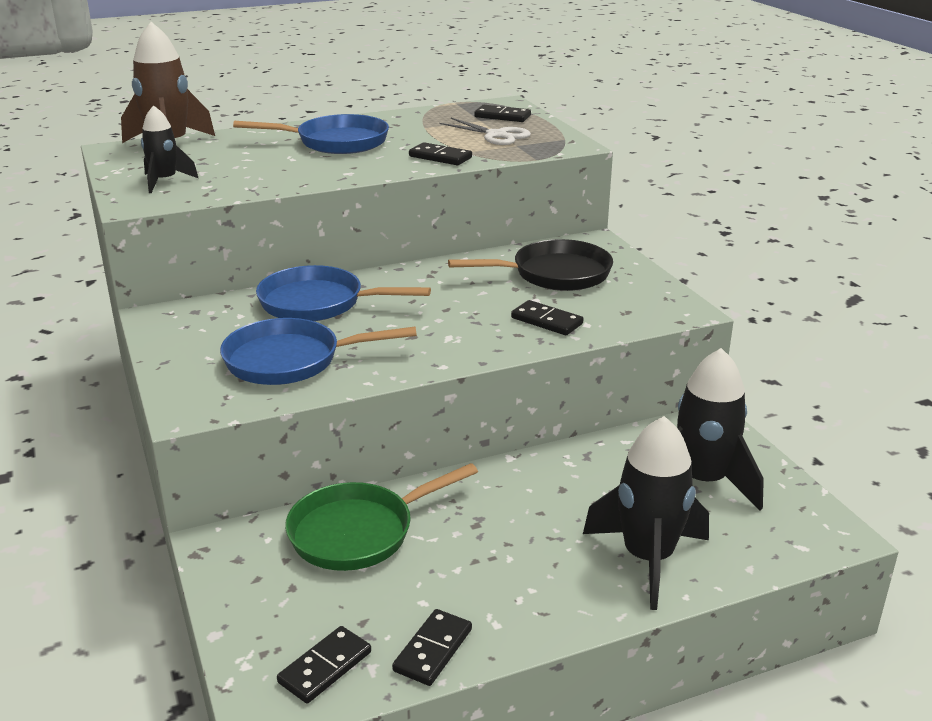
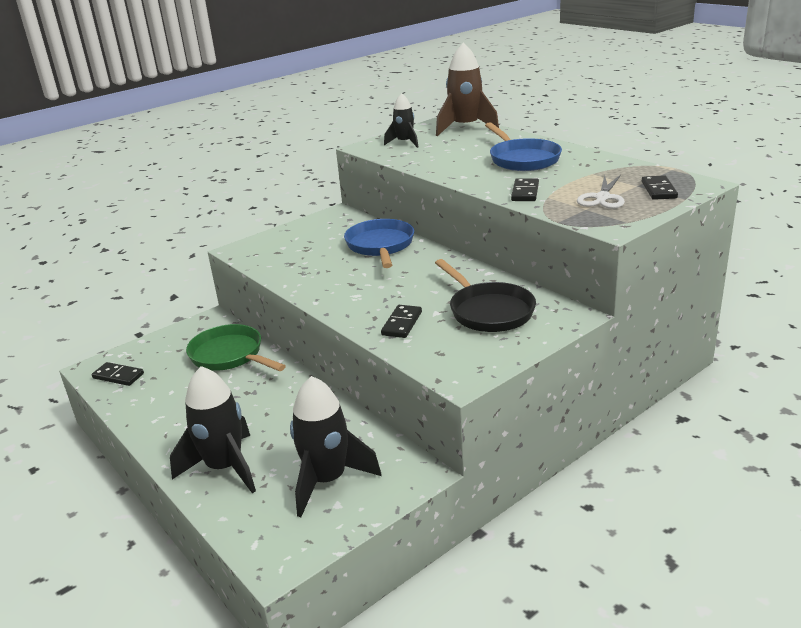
camera: 75 degrees right, 0 degrees up
blue pan [220,318,417,385] -> none
black domino [392,609,472,686] -> none

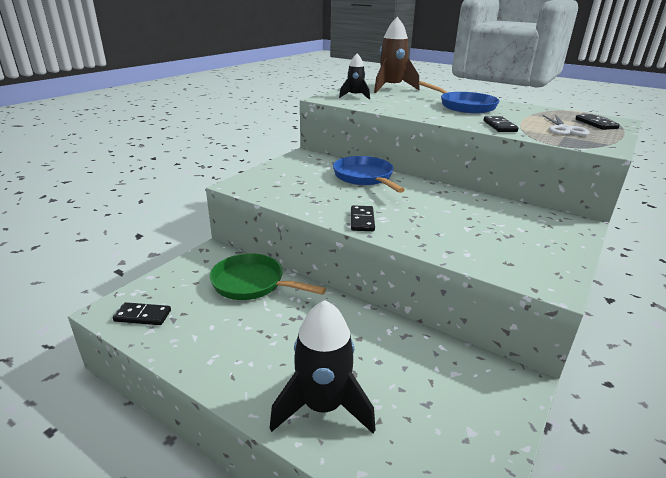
camera: 20 degrees left, 0 degrees up
black rocket [290,376,382,517] -> none
black domino [381,305,422,338] -> black domino moved to [351,205,375,231]
black pan [435,259,536,332] -> none

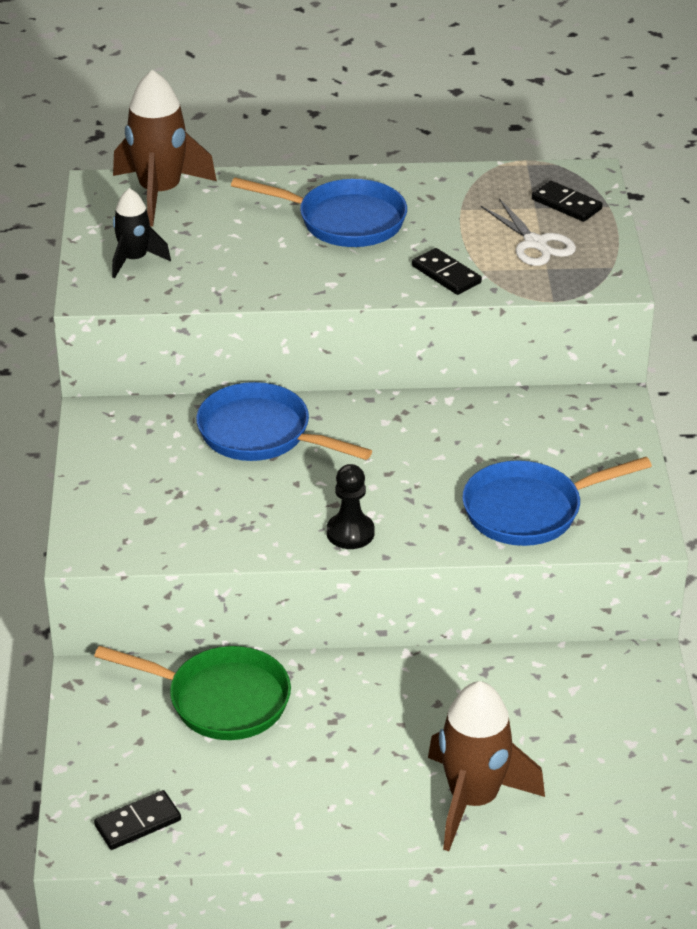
camera: 35 degrees left, 10 degrees up
green pan [209,253,326,300] -> green pan turned 150 degrees counterclockwise [94,646,291,740]
black rocket [270,300,375,434] -> brown rocket [428,681,545,851]
black domino [351,205,375,231] -> black pawn [326,464,375,549]
none -> blue pan [462,457,652,546]

